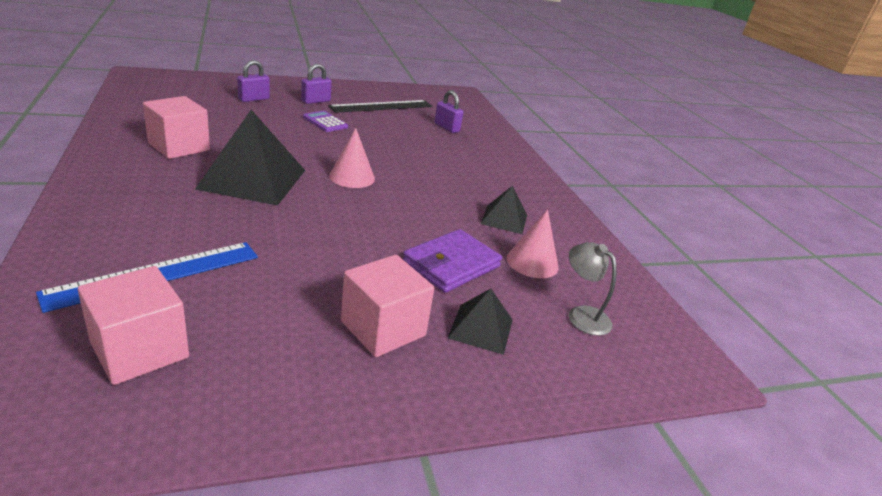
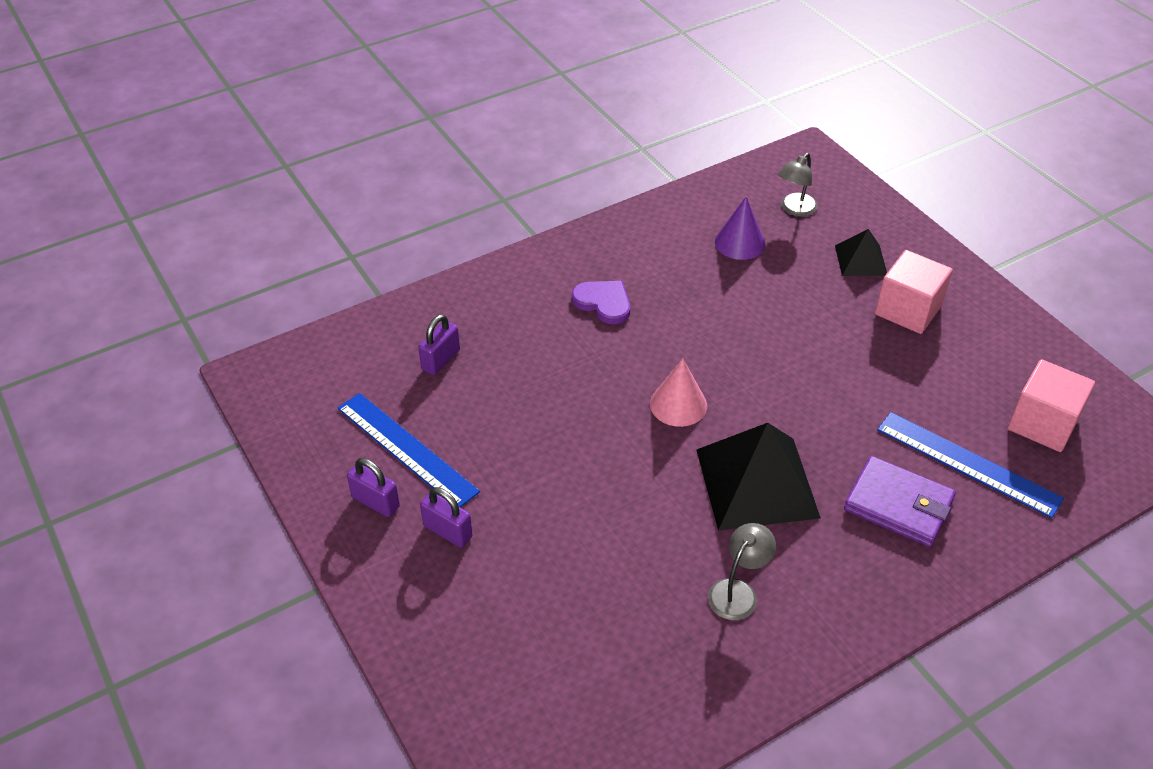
camera: 100 degrees left, 15 degrees up
pink cube [143,96,210,159] -> grey lamp [708,523,776,620]
purple padlock [237,60,270,102] -> purple padlock moved to [347,458,400,517]
purple calculator [303,111,348,132] -> none
black ruler [328,100,432,113] -> blue ruler [338,393,480,507]
purple wallet [403,229,502,293] -> purple wallet moved to [844,456,956,547]
black pyramid [480,186,527,234] -> none
pink cone [507,209,559,278] -> purple cone [715,197,765,260]
none -> purple heart [572,281,630,324]

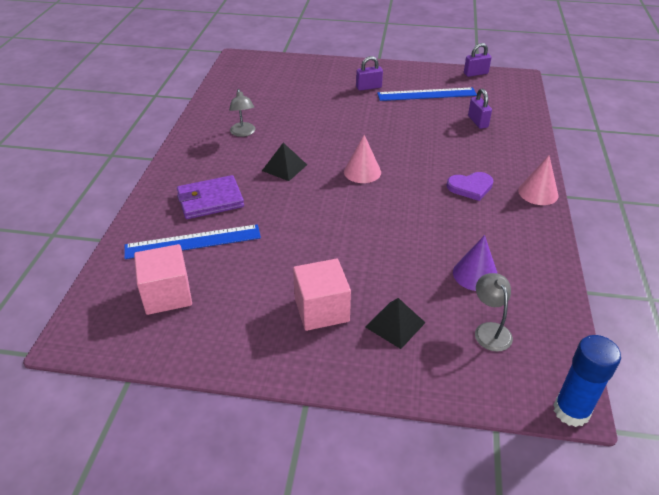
camera: 130 degrees right, 5 degrees down
purple padlock [347,458,400,517] -> purple padlock moved to [464,43,492,77]
black pyramid [696,423,821,530] -> black pyramid [262,143,307,181], size x0.53
none -> pink cone [518,155,558,205]
none -> blue glue stick [553,335,621,427]

